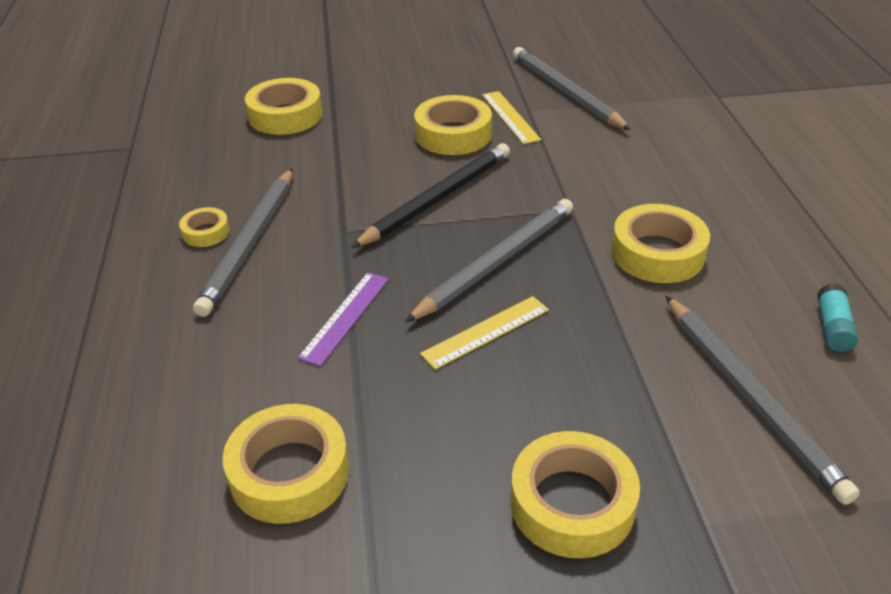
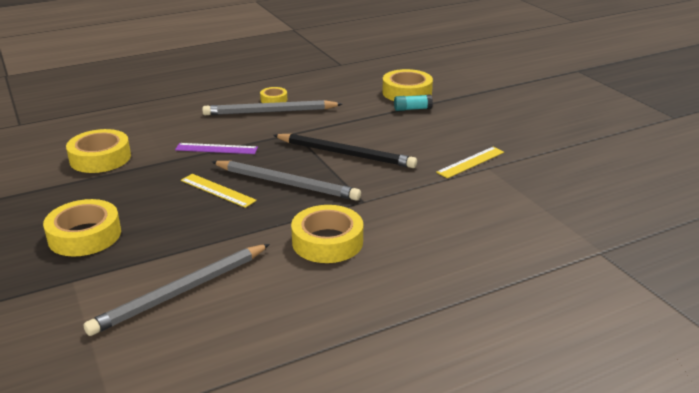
camera: 70 degrees right, 10 degrees down
yellow tape [414,95,492,155] -> none
grey pencil [513,47,631,130] -> none
turquoise glue stick [817,283,858,352] -> turquoise glue stick moved to [394,94,433,111]

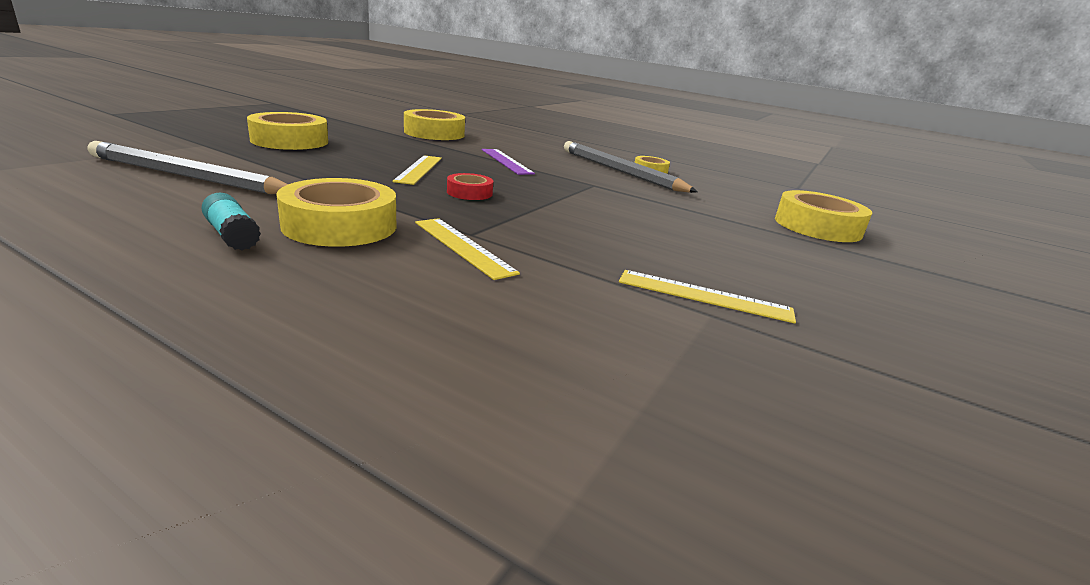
camera: 55 degrees right, 5 degrees down
grey pencil [212,161,361,201] -> red tape [447,173,493,200]
black pencil [273,134,417,168] -> none
turquoise glue stick [394,94,433,111] -> turquoise glue stick moved to [202,193,261,250]
none -> yellow ruler [415,218,520,280]

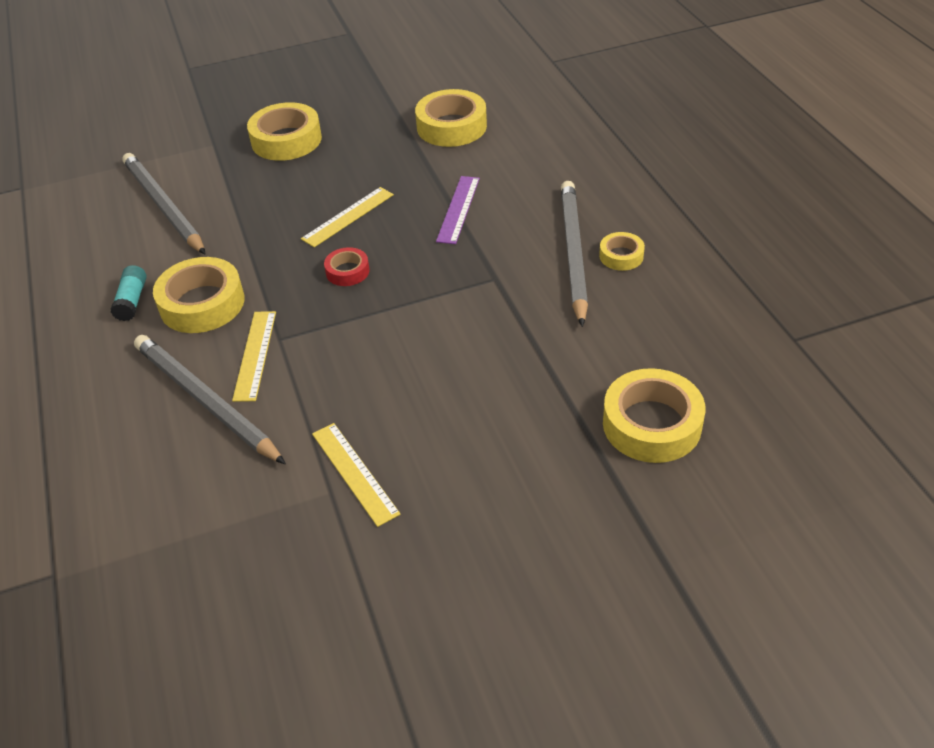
camera: 45 degrees right, 20 degrees up
none -> grey pencil [134,335,286,464]

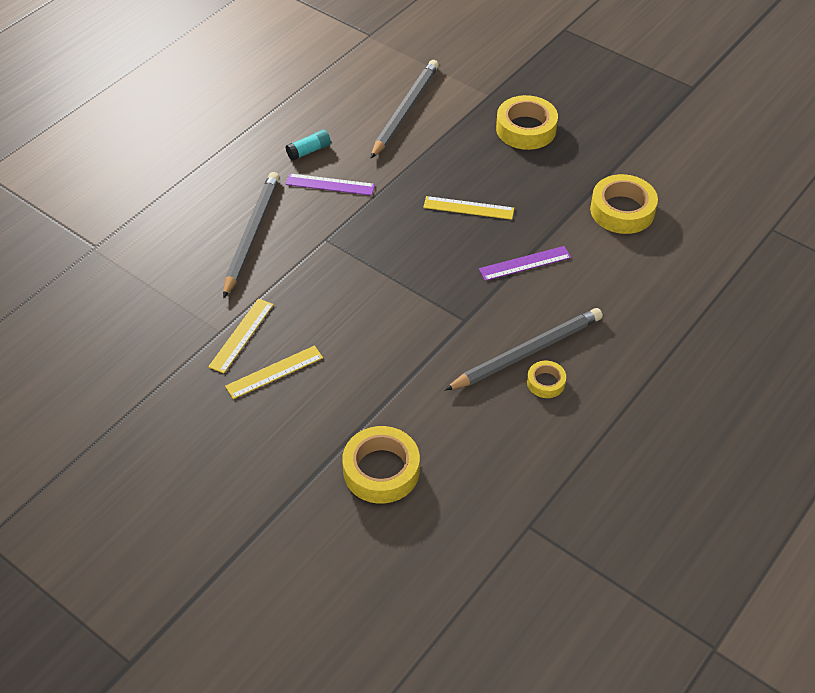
camera: 55 degrees right, 5 degrees up
yellow tape [153,257,245,333] -> purple ruler [286,173,375,196]
yellow ruler [232,311,276,402] -> yellow ruler moved to [225,345,323,399]
red tape [324,247,369,286] -> none

